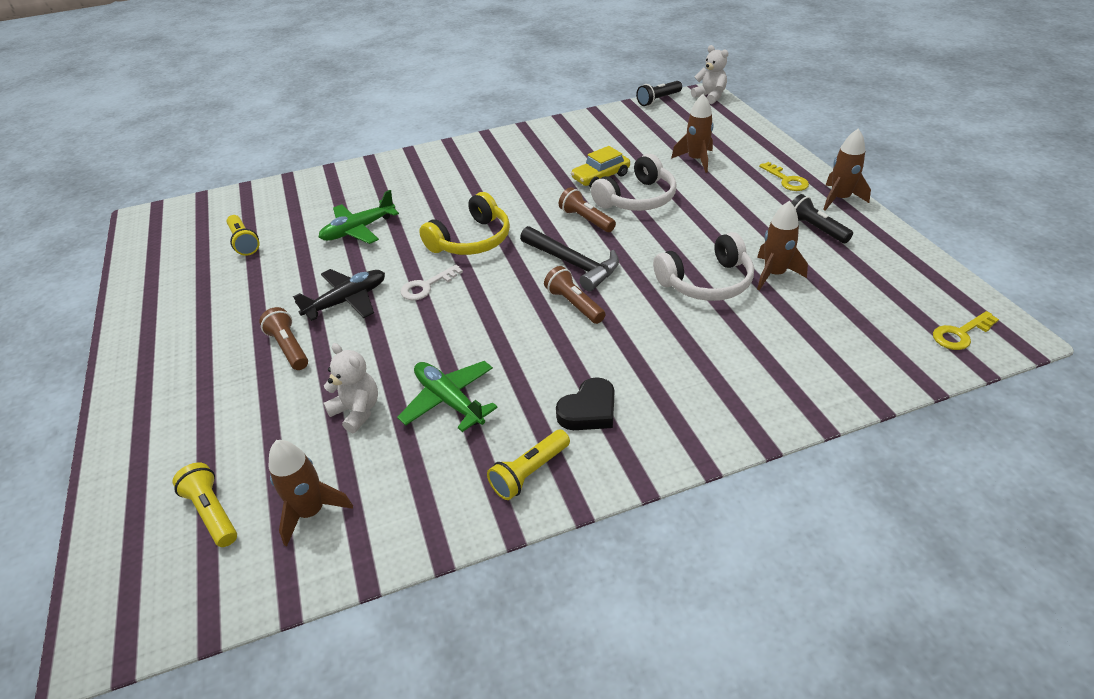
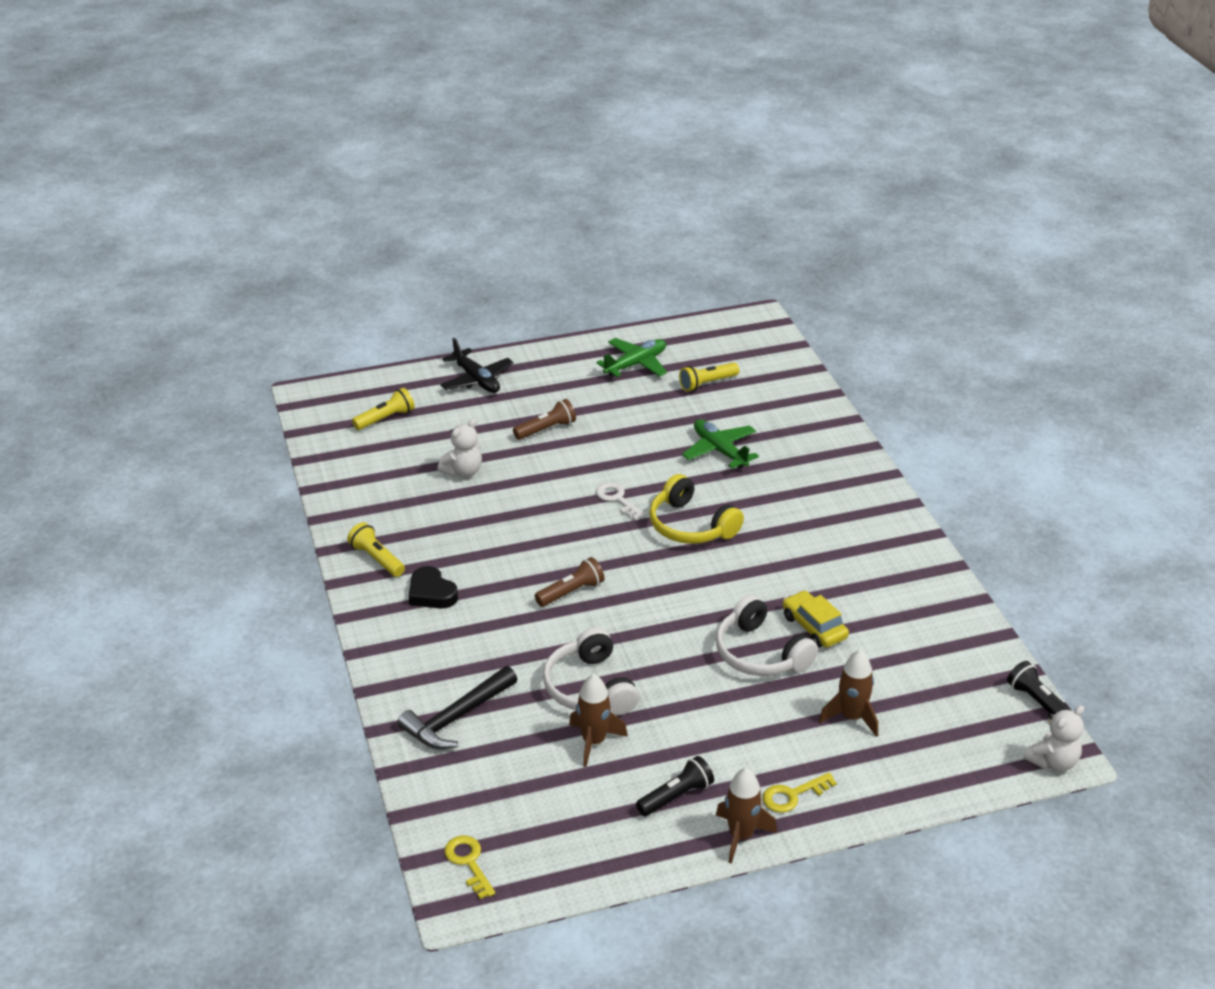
camera: 90 degrees right, 5 degrees down
brown rocket [269,440,353,546] -> none
black plane [293,269,385,321] -> black plane moved to [440,338,514,393]
green plane [397,361,498,432] -> green plane moved to [597,338,667,377]
black hammer [520,226,619,292] -> black hammer moved to [398,666,517,749]
brown flashlight [559,187,616,232] -> none

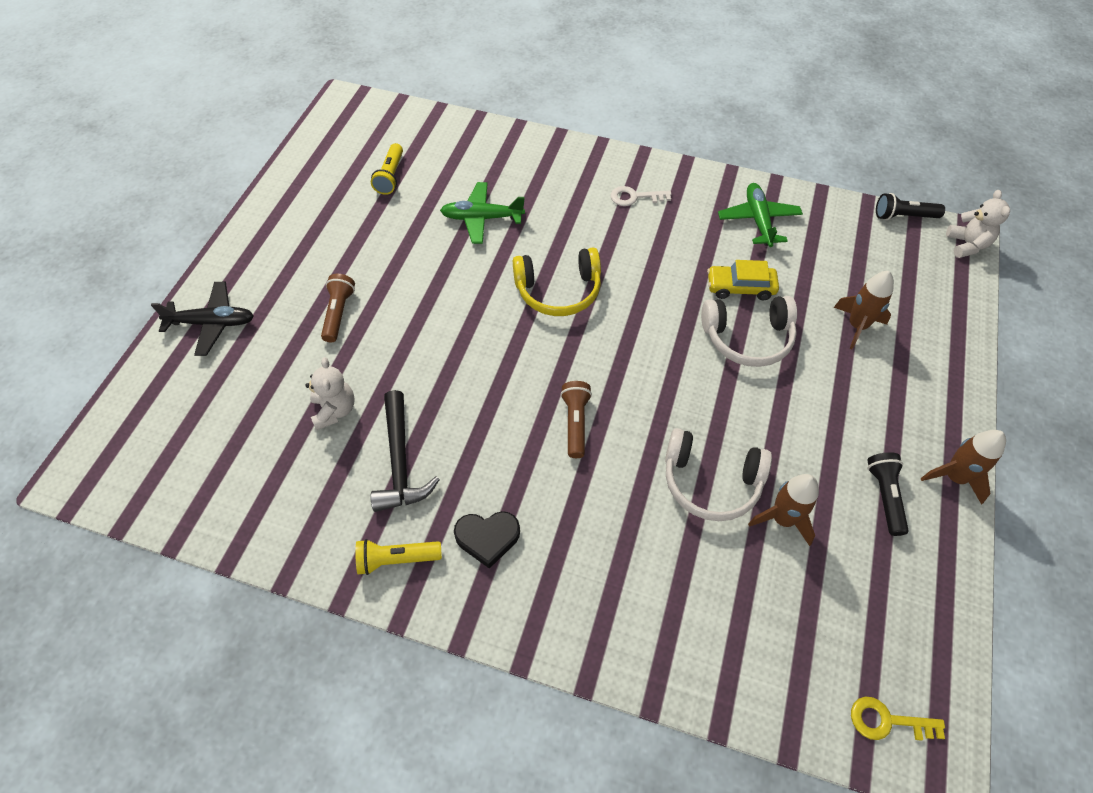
camera: 55 degrees left, 20 degrees up
yellow flashlight [352,388,415,430] -> none
black hammer [398,666,517,749] -> black hammer moved to [371,390,439,512]
white key [596,482,646,520] -> white key moved to [611,186,671,206]
green plane [597,338,667,377] -> green plane moved to [718,183,803,247]
yellow key [763,773,837,813] -> none

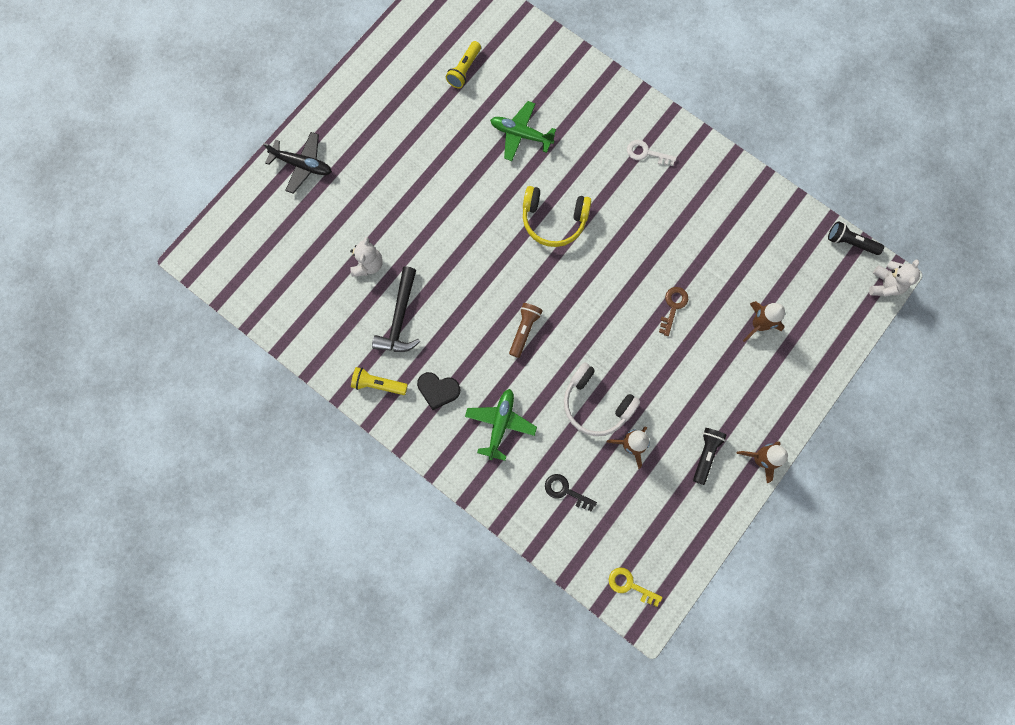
camera: 20 degrees right, 20 degrees up
brown flashlight [321,274,355,342] -> none
white headphones [701,296,797,367] -> brown key [659,287,688,336]
yellow car [707,260,779,300] -> none
green plane [718,183,803,247] -> green plane moved to [465,389,537,461]
none -> black key [545,474,597,512]

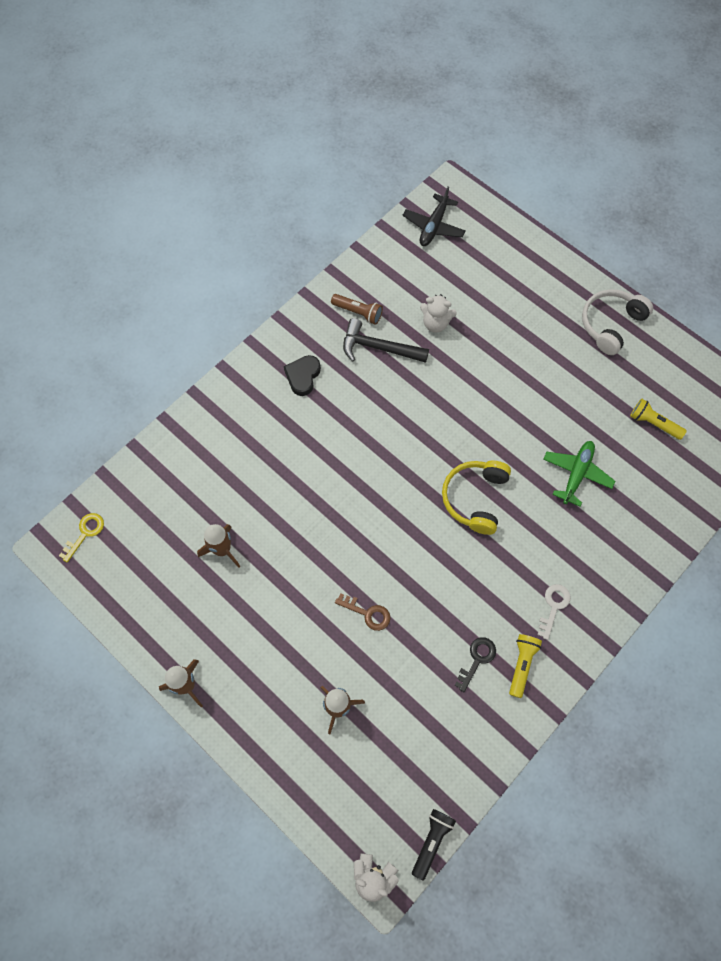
camera: 95 degrees right, 10 degrees down
black plane [263,132,332,194] -> black plane moved to [403,186,466,246]
yellow flashlight [351,367,408,395] -> yellow flashlight moved to [509,634,542,698]
green plane [465,389,537,461] -> none
brown flashlight [509,303,543,358] -> brown flashlight moved to [331,294,383,325]
black key [545,474,597,512] -> black key moved to [455,637,496,692]
white headphones [564,362,640,436] -> white headphones moved to [582,289,653,355]
black flashlight [693,428,726,485] -> none

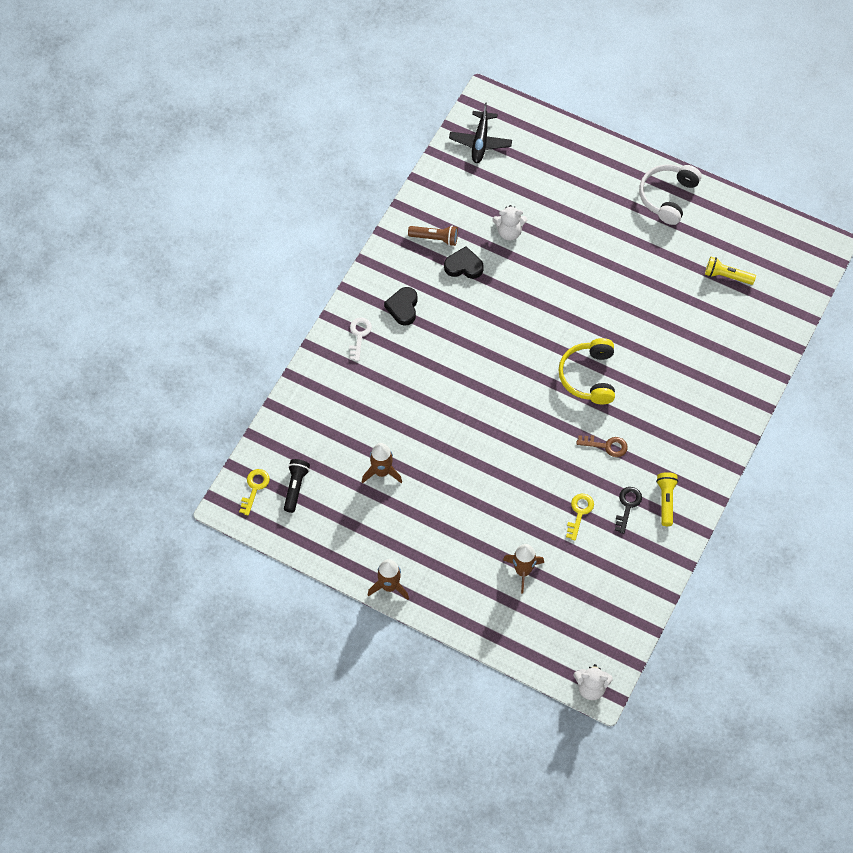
camera: 15 degrees left, 5 degrees down
brown key [335,593,391,631] -> brown key moved to [576,435,628,457]
black hammer [343,318,429,363] -> black heart [444,246,484,279]
black flashlight [412,809,456,881] -> black flashlight moved to [284,459,310,513]
white key [538,584,571,640] -> white key moved to [349,318,372,361]
green plane [543,441,615,507] -> none
none -> yellow key [566,494,594,540]

